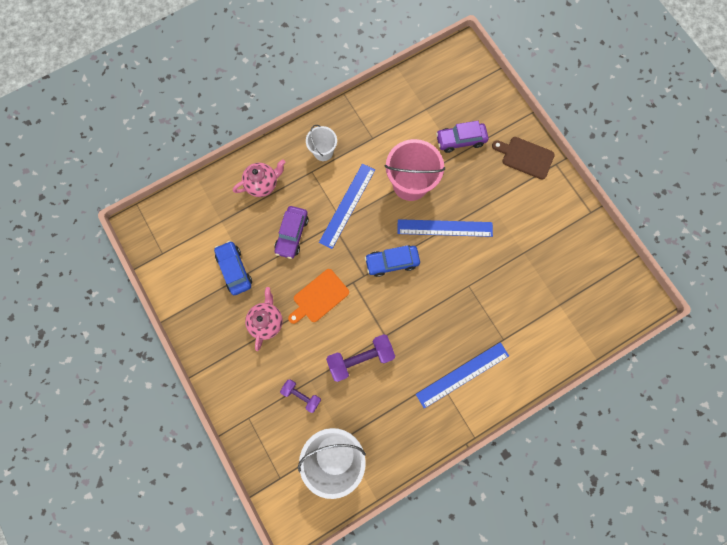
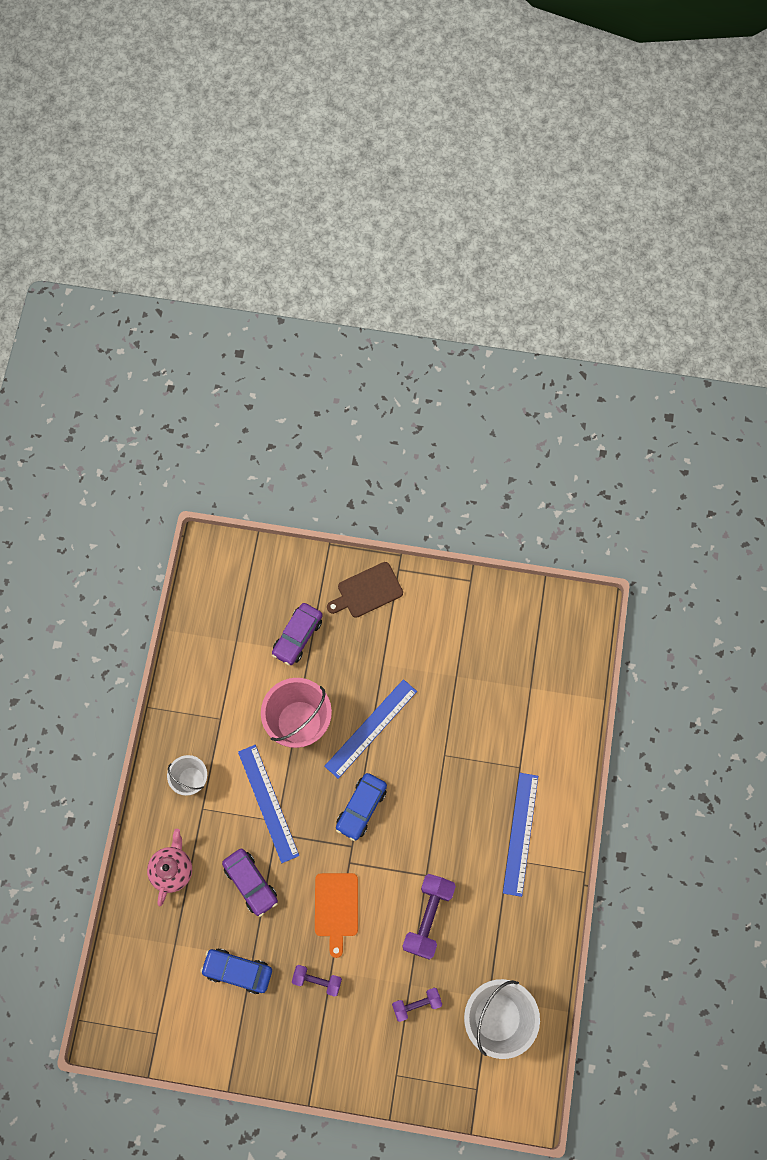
camera: 50 degrees left, 5 degrees down
pink teapot [245,287,283,351] -> purple dumbbell [292,965,342,997]

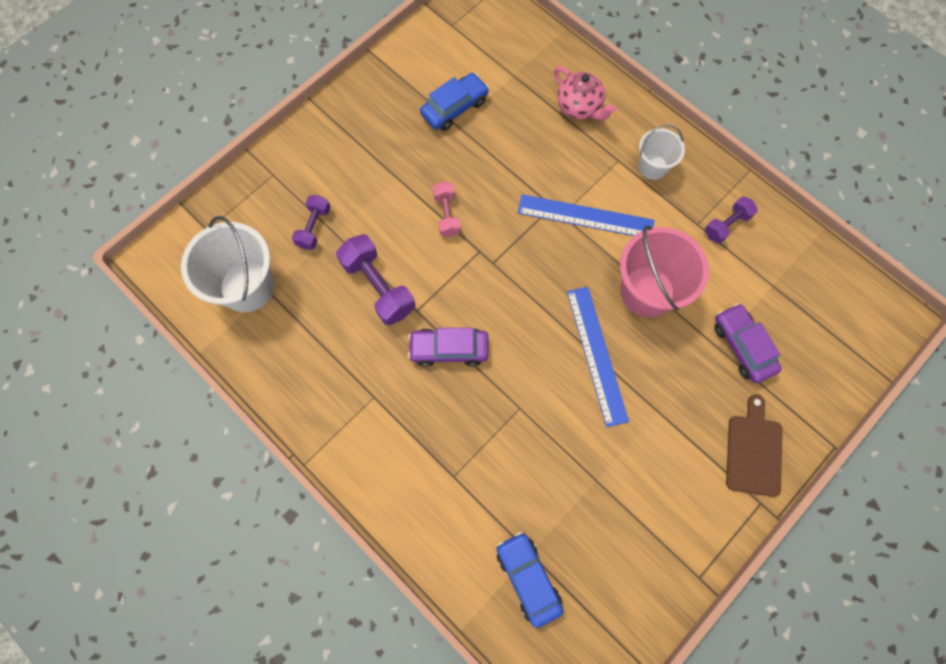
camera: 125 degrees right, 0 degrees up
purple car [222,849,278,917] -> purple car moved to [408,328,489,367]
purple dumbbell [292,965,342,997] -> purple dumbbell moved to [705,196,758,244]
orange cutting board [315,873,358,958] -> pink dumbbell [433,182,461,237]
blue car [336,773,387,841] -> blue car moved to [497,532,564,628]
blue ruler [503,773,538,897] -> none

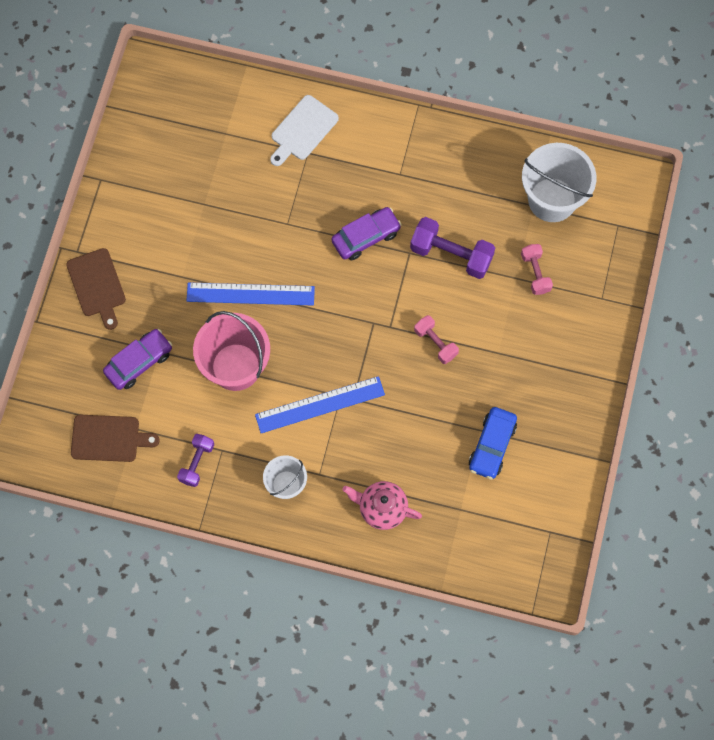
camera: 150 degrees right, 0 degrees up
purple dumbbell [292,195,331,250] -> pink dumbbell [521,244,553,295]
blue car [497,532,564,628] -> none
blue ruler [567,287,629,427] -> blue ruler turned 45 degrees counterclockwise [186,282,315,305]
purple car [714,303,782,383] -> purple car turned 75 degrees counterclockwise [103,329,172,390]
none -> brown cutting board [71,415,160,462]
none -> white cutting board [270,95,339,166]

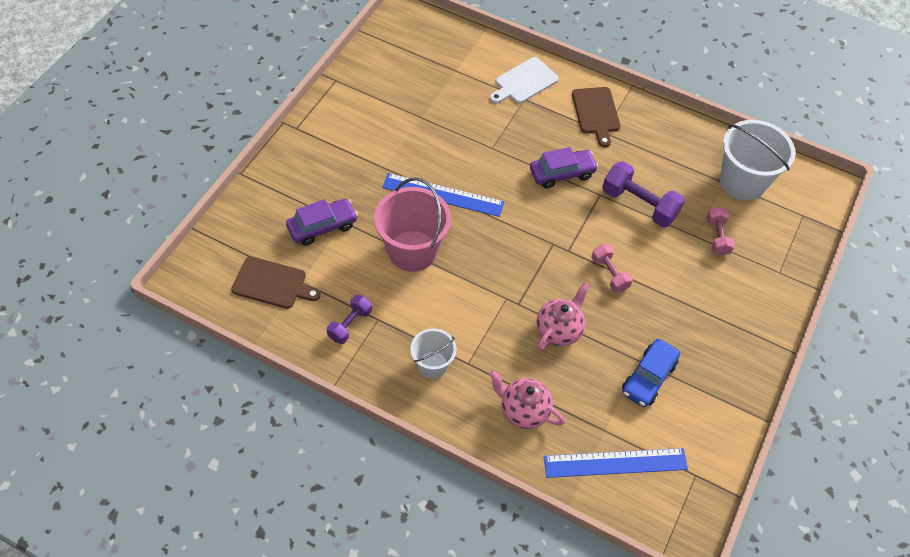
camera: 10 degrees right, 15 degrees down
brown cutting board [66,248,126,330] -> brown cutting board moved to [572,87,621,147]
blue ruler [255,376,385,433] -> blue ruler moved to [544,448,688,478]
none -> pink teapot [536,283,589,350]

